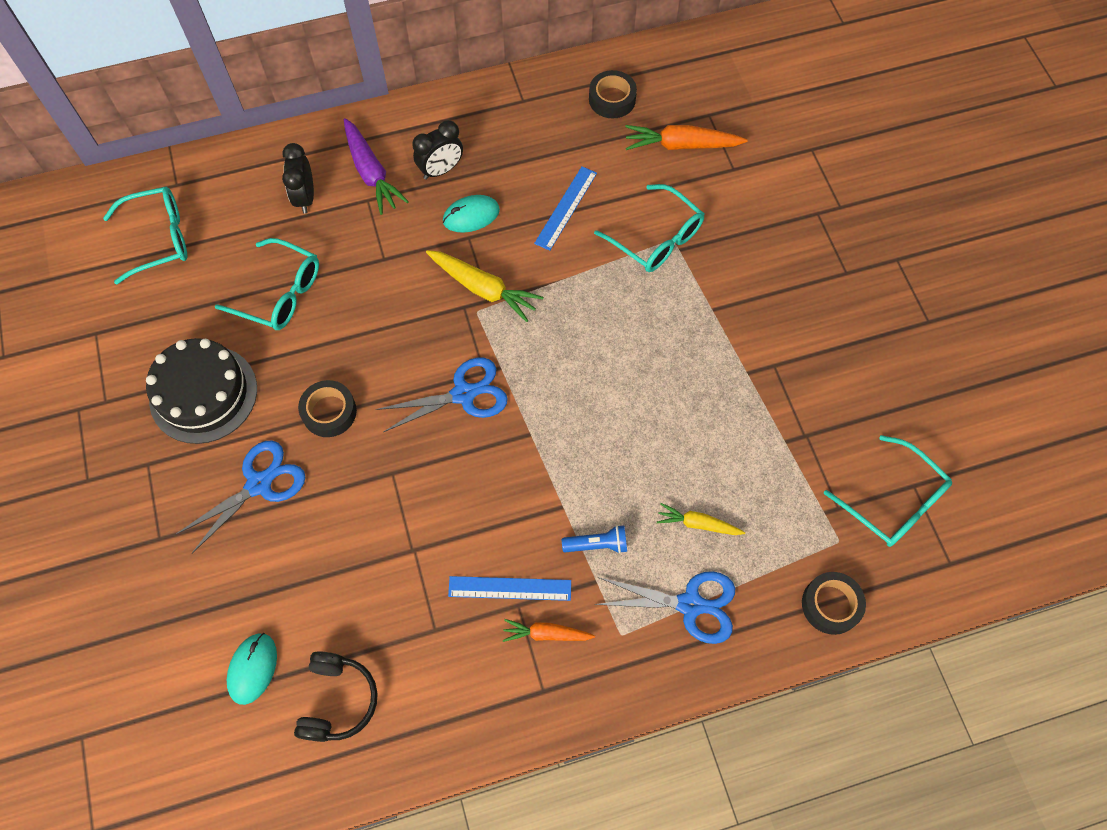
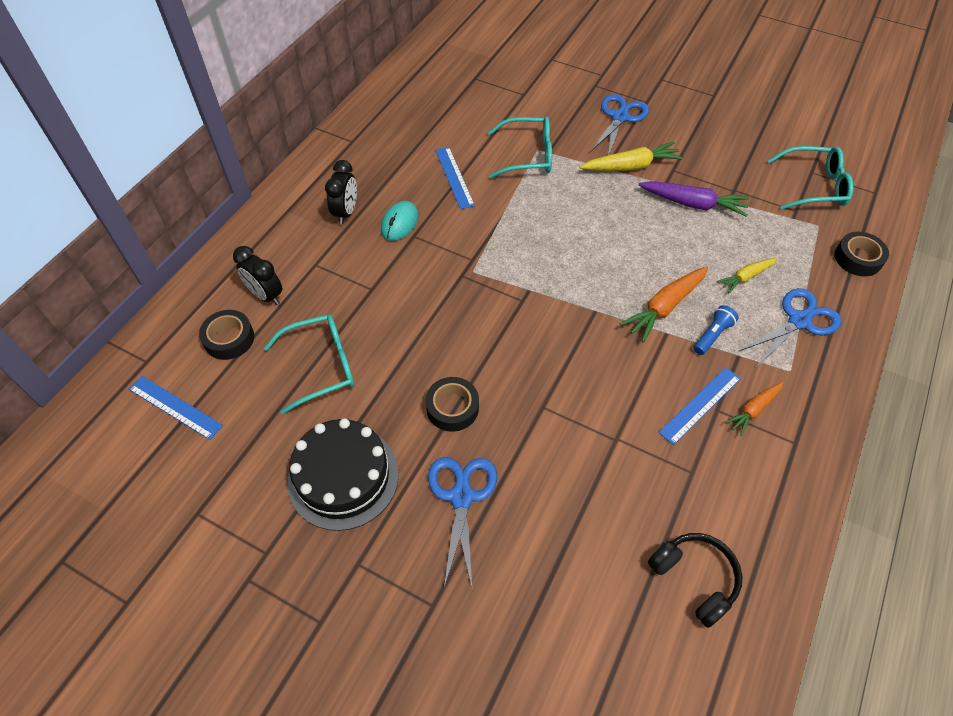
camera: 45 degrees left, 10 degrees down
turquoise glasses [103,187,187,285] -> blue ruler [129,376,223,440]
turquoise mouse [227,633,277,705] -> none
purple carrot [344,118,409,215] -> purple carrot moved to [639,181,750,217]
blue scissors [376,357,508,432] -> blue scissors moved to [590,94,649,155]
yellow carrot [426,250,543,322] -> yellow carrot moved to [580,142,684,171]
black tape [589,70,637,118] -> black tape moved to [199,310,254,360]
orange carrot [625,125,748,150] -> orange carrot moved to [620,266,708,342]

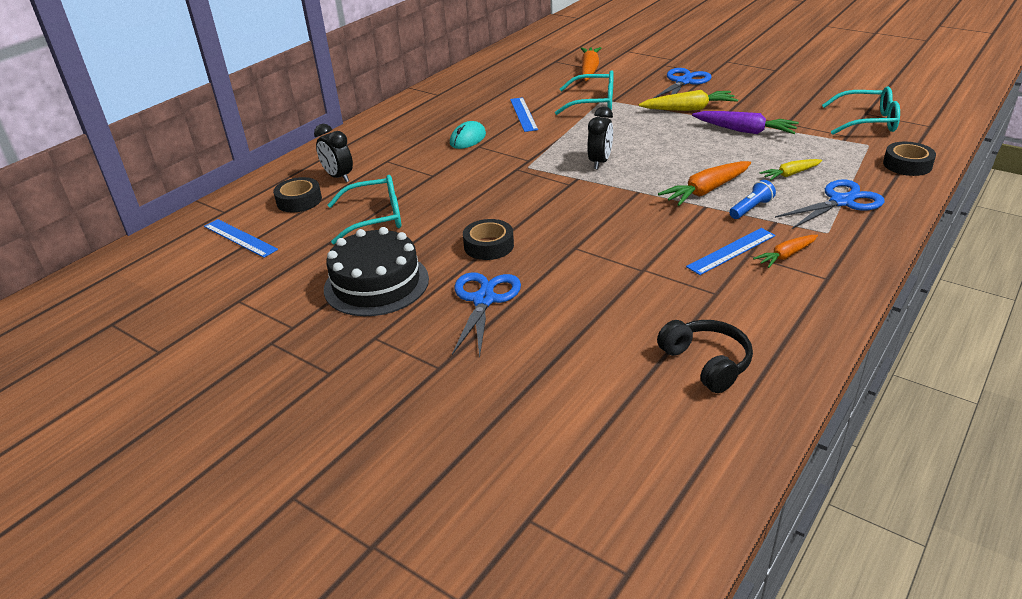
camera: 10 degrees right, 20 degrees down
black clock [325,160,357,224] -> black clock moved to [587,106,613,169]
none -> orange carrot [580,47,601,81]

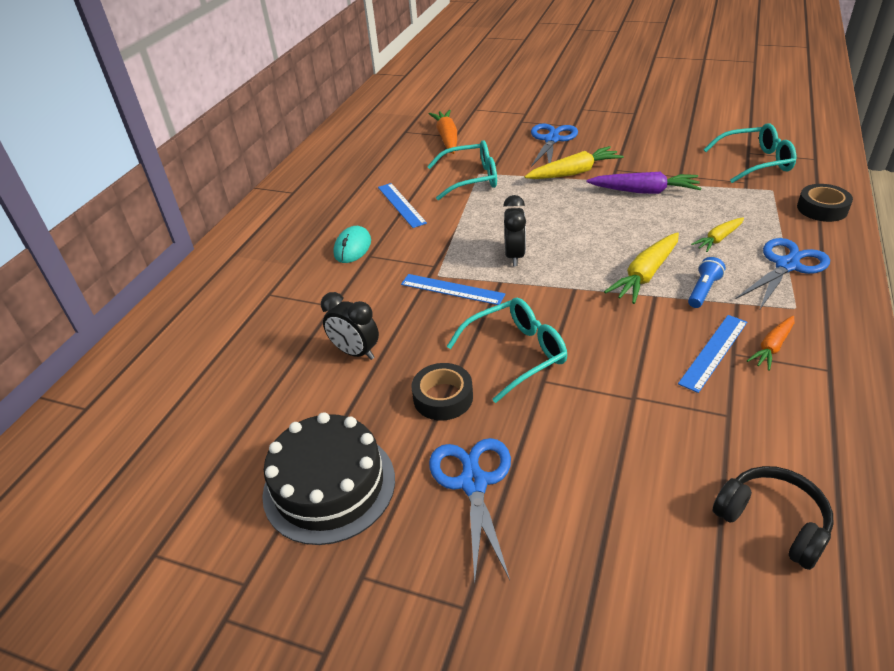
camera: 15 degrees left, 5 degrees up
blue ruler [204,219,278,258] -> blue ruler moved to [401,274,505,305]
black tape [273,177,322,212] -> none
black clock [314,124,353,182] -> black clock moved to [321,292,379,360]
turquoise glasses [328,175,401,244] -> turquoise glasses moved to [446,298,567,403]
orange carrot [658,161,751,206] -> yellow carrot [604,232,679,304]

